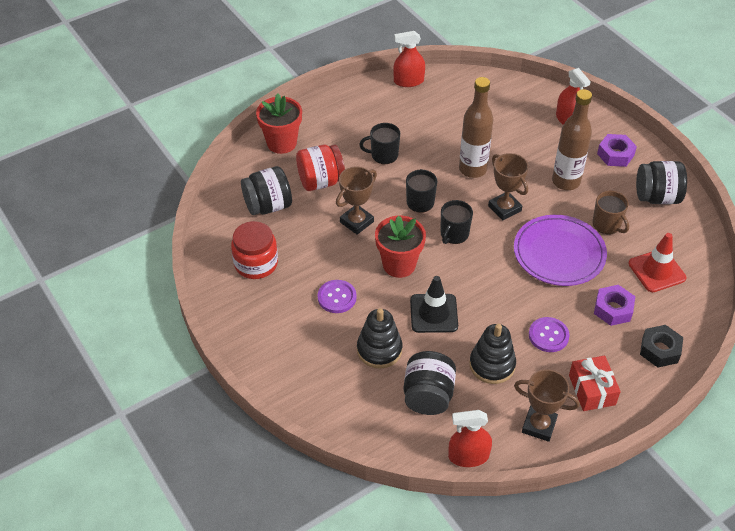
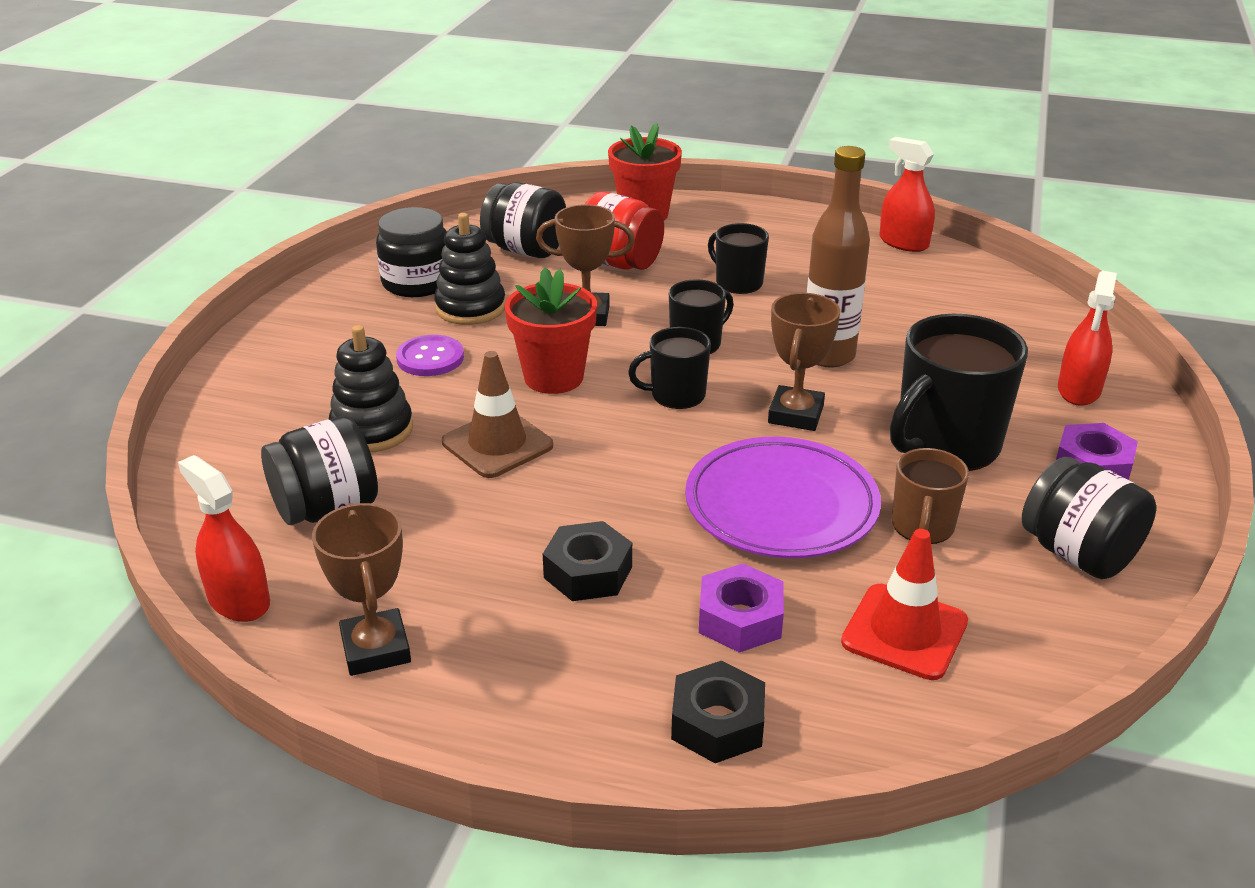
camera: 50 degrees right, 15 degrees down
red jar [231,221,278,279] -> black jar [376,207,447,297]
black traffic cone [410,276,458,333] -> brown traffic cone [442,351,553,478]
black stacking toy [469,324,516,384] -> black stacking toy moved to [434,213,505,325]
purple button [529,317,570,352] -> black nut [543,521,632,601]
brown bottle [552,89,592,190] -> black mug [890,314,1028,471]
red gift [569,356,621,411] -> none

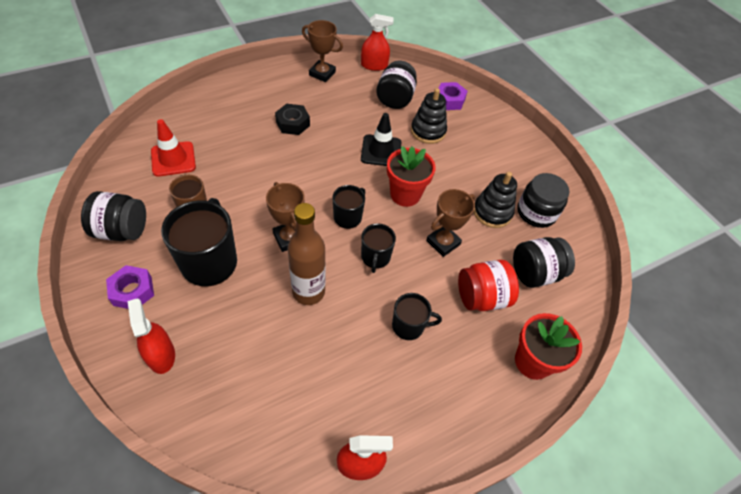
camera: 130 degrees right, 20 degrees up
purple button [396,335,464,376] -> none
brown traffic cone [442,351,553,478] -> black traffic cone [361,113,401,166]
black nut [671,661,765,763] -> none
purple plate [685,437,881,558] -> none
purple nut [699,564,784,653] -> purple nut moved to [438,82,468,110]

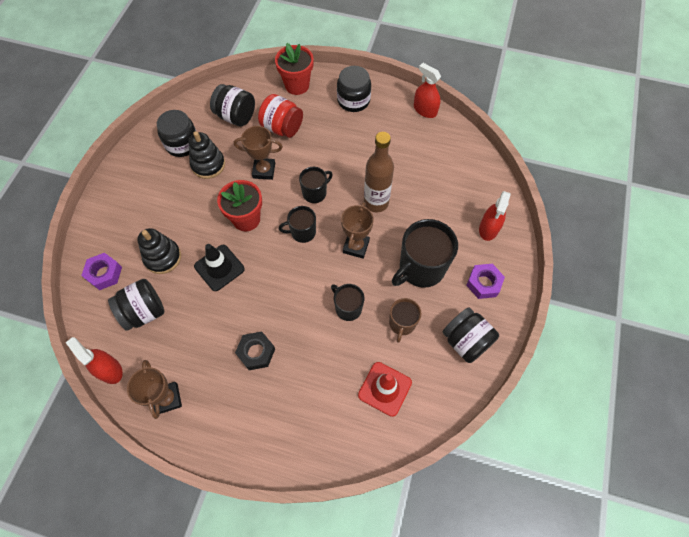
camera: 130 degrees left, 10 degrees up
black mug [392,293,442,340] -> black mug moved to [331,284,364,321]
none -> black jar [337,66,371,112]

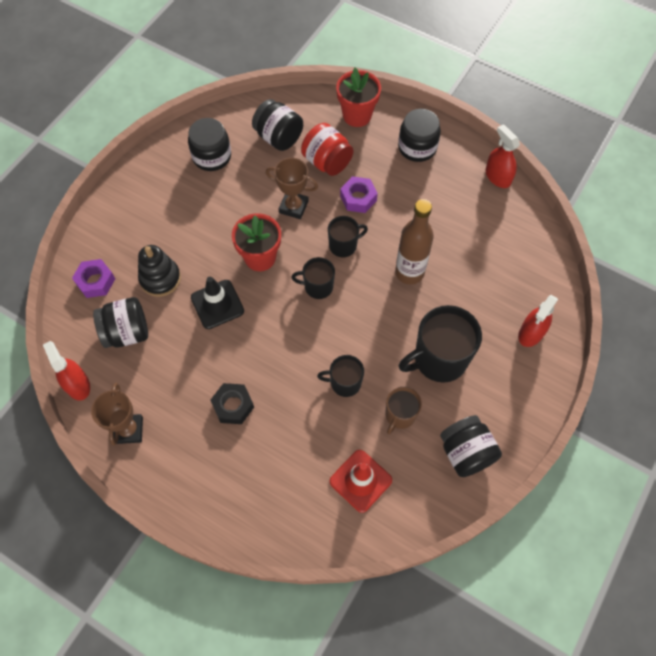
camera: 15 degrees right, 0 degrees up
black stacking toy [189,131,225,179] -> none
black mug [331,284,364,321] -> black mug turned 60 degrees counterclockwise [317,355,364,397]
brown trophy [341,202,374,259] -> none
purple nut [466,264,505,299] -> purple nut moved to [340,176,378,213]

